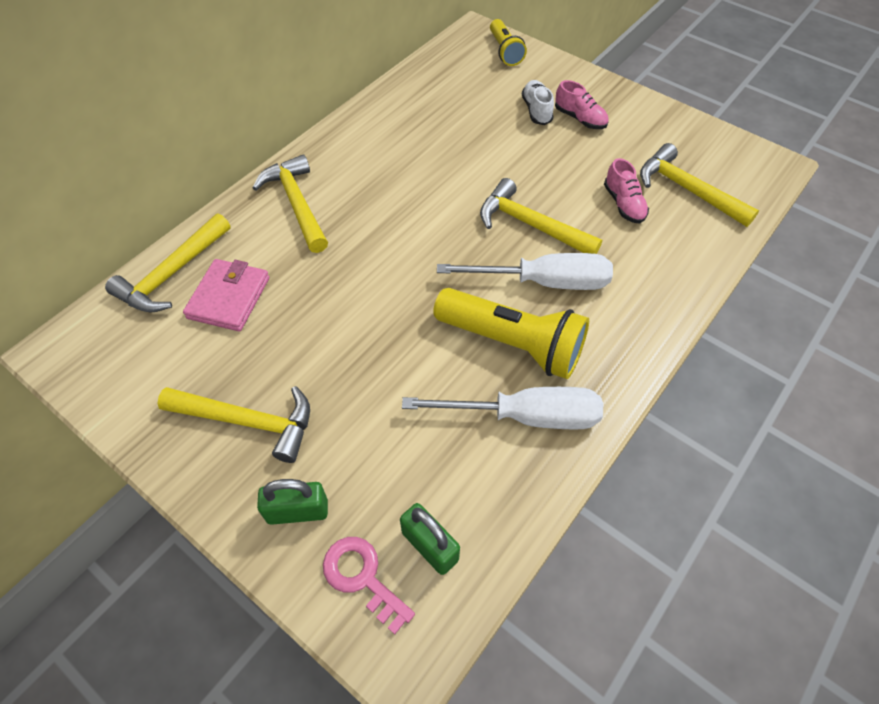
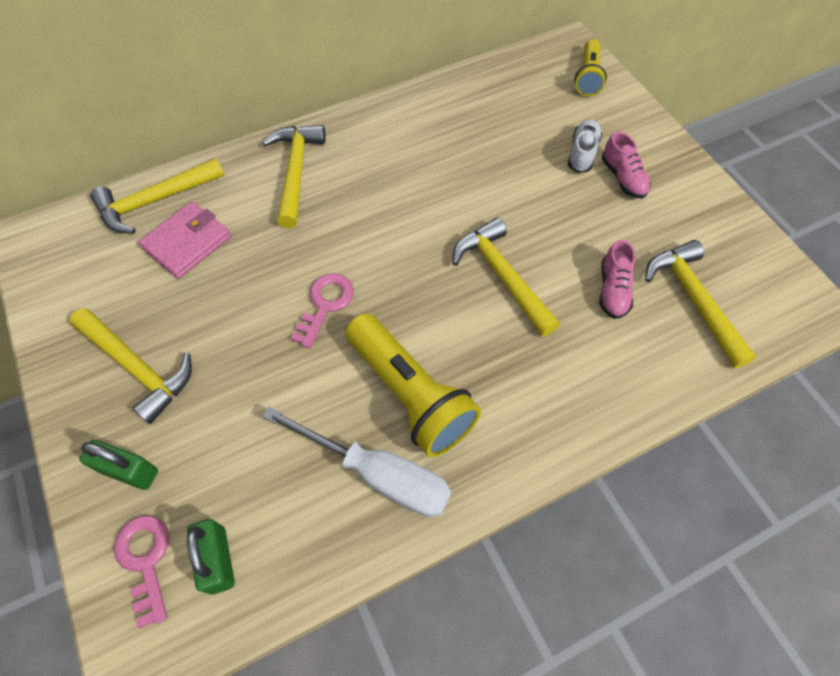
camera: 25 degrees right, 5 degrees up
white screwdriver [437,253,613,290] -> none
none -> pink key [291,273,354,348]

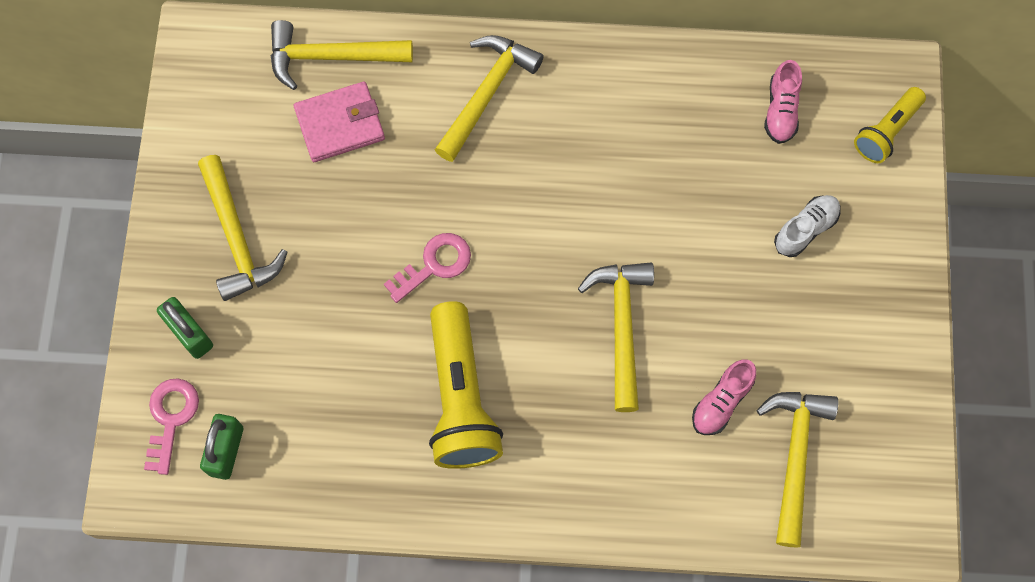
camera: 30 degrees right, 10 degrees up
white screwdriver [262,406,451,517] -> none
pink shoe [602,132,651,198] -> pink shoe moved to [764,60,802,144]

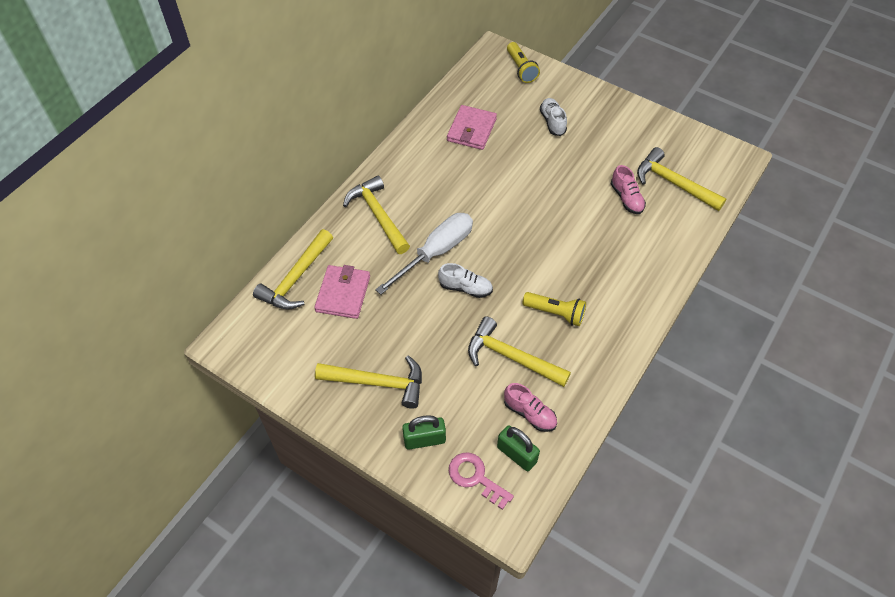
camera: 60 degrees left, 15 degrees down
pink key [384,233,471,303] -> white shoe [438,263,493,298]
yellow flashlight [429,301,503,469] -> yellow flashlight [522,292,586,326], size x0.58
yellow hammer [578,262,654,412] -> yellow hammer moved to [468,317,571,387]
pink shoe [764,60,802,144] -> pink shoe moved to [504,383,557,432]
none -> white screwdriver [375,213,473,295]
none -> pink wallet [447,105,497,150]

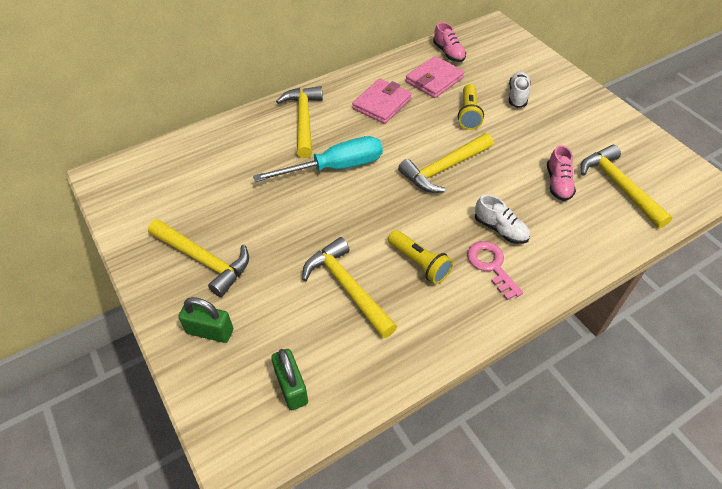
camera: 25 degrees right, 5 degrees down
yellow hammer [253,229,333,310] -> yellow hammer moved to [398,133,493,193]
pink wallet [314,265,370,319] -> pink wallet moved to [352,79,412,124]
white screwdriver [375,213,473,295] -> turquoise screwdriver [253,136,383,182]
white shoe [438,263,493,298] -> white shoe moved to [475,195,530,244]
pink key [449,452,514,510] -> pink key moved to [467,241,523,300]
pink shoe [504,383,557,432] -> pink shoe moved to [433,22,466,62]
yellow flashlight [507,42,540,83] -> yellow flashlight moved to [458,84,484,130]

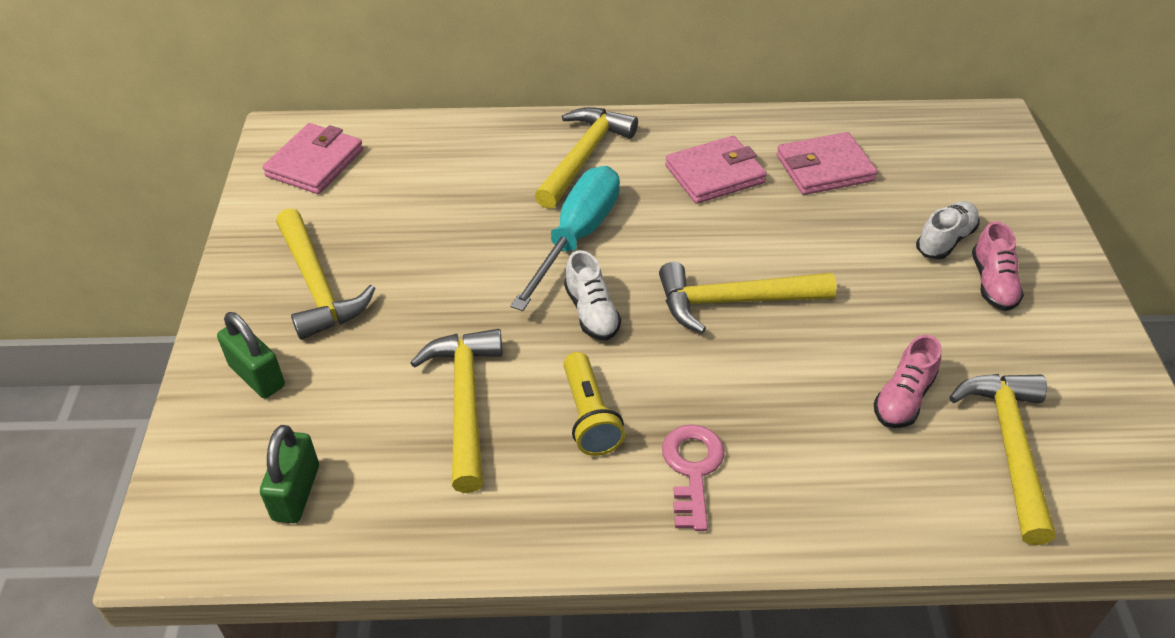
camera: 30 degrees right, 5 degrees down
turquoise screwdriver [253,136,383,182] -> turquoise screwdriver turned 75 degrees counterclockwise [510,166,620,311]
pink shoe [433,22,466,62] -> pink shoe moved to [972,221,1024,311]
yellow flashlight [458,84,484,130] -> none
white shoe [475,195,530,244] -> white shoe moved to [564,250,621,340]
none -> pink wallet [263,123,363,194]

